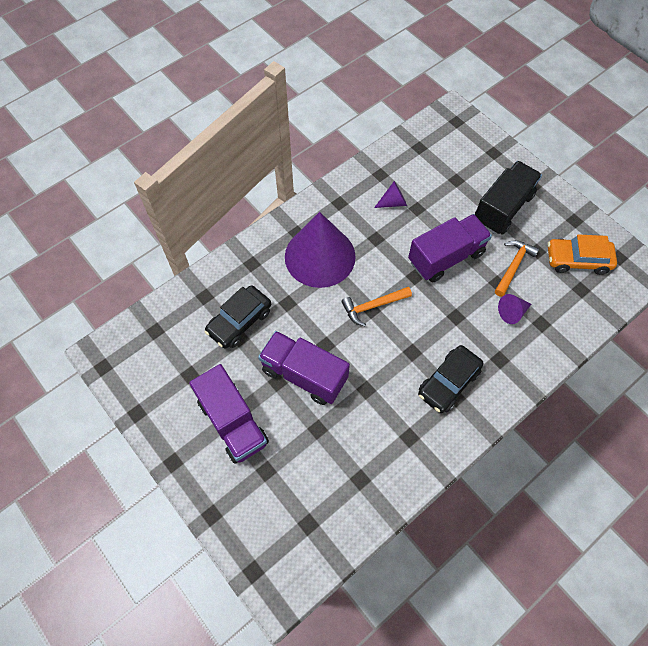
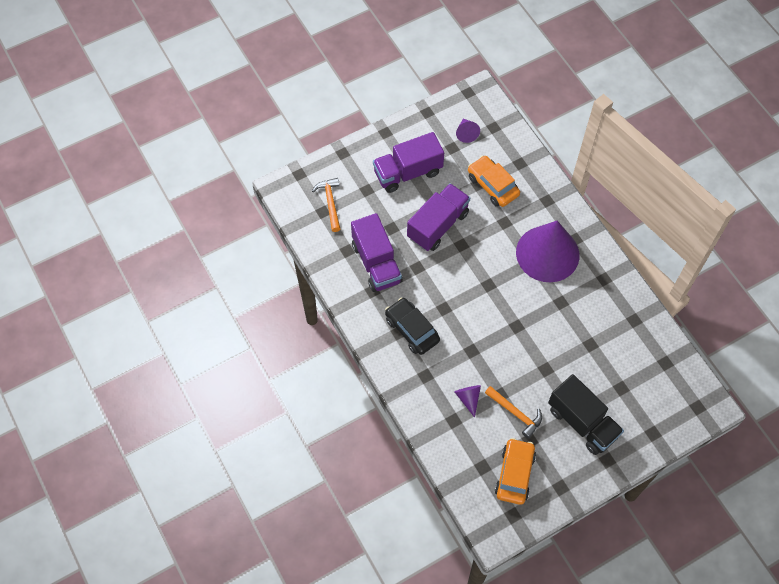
camera: 100 degrees right, 0 degrees up
black car [205,285,271,349] -> orange car [468,155,520,207]
orange hammer [341,287,412,326] -> orange hammer moved to [312,178,340,232]
purple cone [374,181,407,208] -> purple cone moved to [456,118,480,143]
purple truck [408,214,492,282] -> purple truck moved to [351,213,402,292]

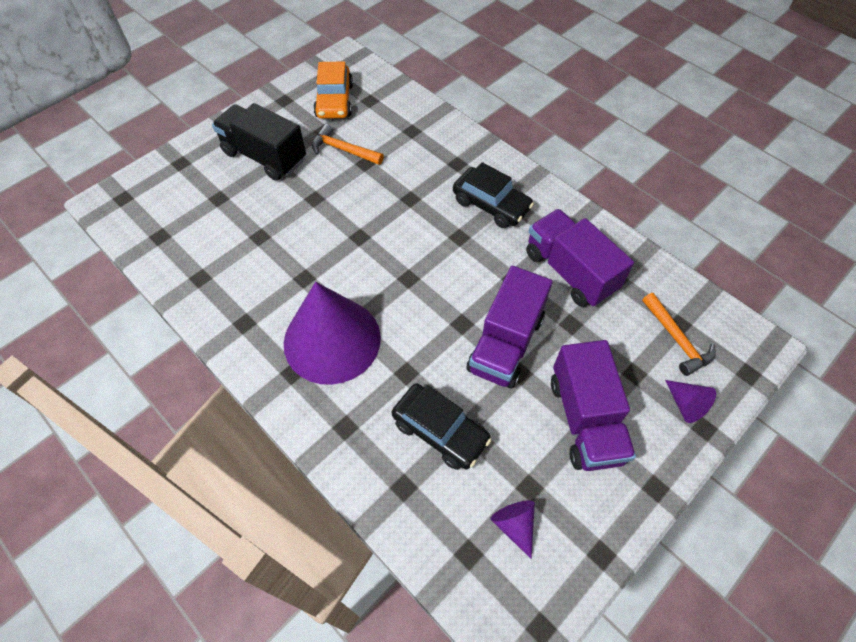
camera: 165 degrees right, 5 degrees down
purple truck [373,132,444,193] -> purple truck turned 120 degrees clockwise [551,340,636,471]
purple cone [454,385,481,418] -> purple cone moved to [665,380,716,423]
orange car [468,155,520,207] -> black car [392,384,492,470]

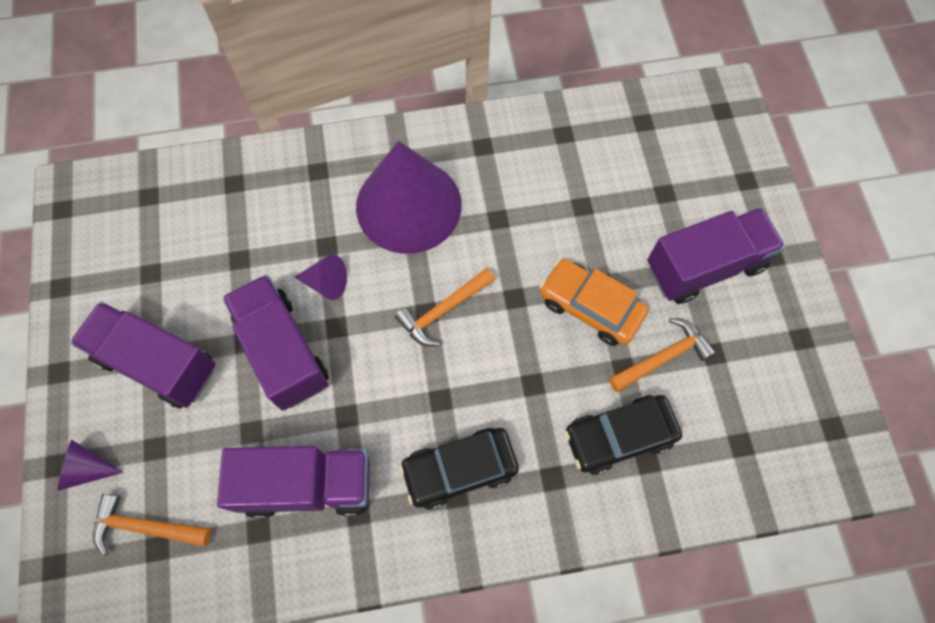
camera: 125 degrees right, 10 degrees up
black truck [212,103,306,181] -> purple truck [647,208,785,304]
orange car [313,61,353,119] -> orange car moved to [540,259,648,346]
black car [392,384,492,470] -> black car moved to [564,395,682,475]
purple cone [490,500,535,559] -> purple cone moved to [295,254,347,300]
none -> orange hammer [395,268,495,347]

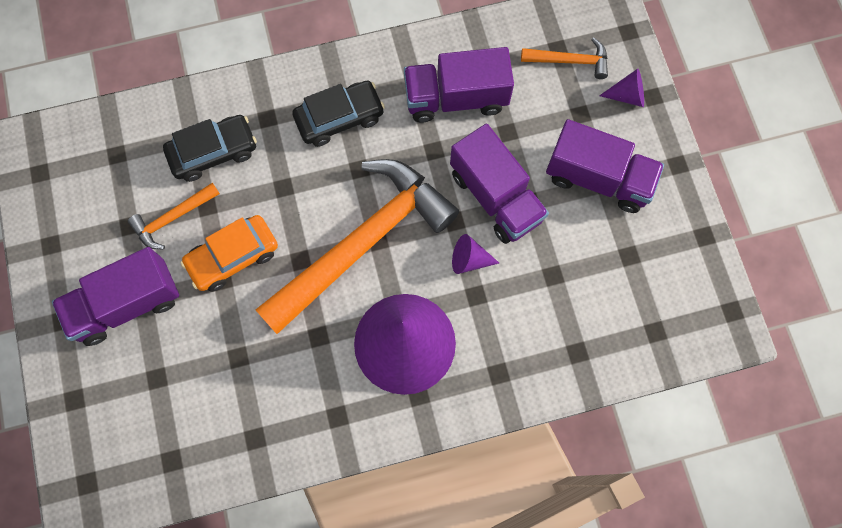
camera: 175 degrees right, 5 degrees up
orange hammer [395,268,495,347] -> orange hammer [256,159,459,334], size x2.33
orange car [540,259,648,346] -> orange car turned 120 degrees clockwise [181,215,278,292]

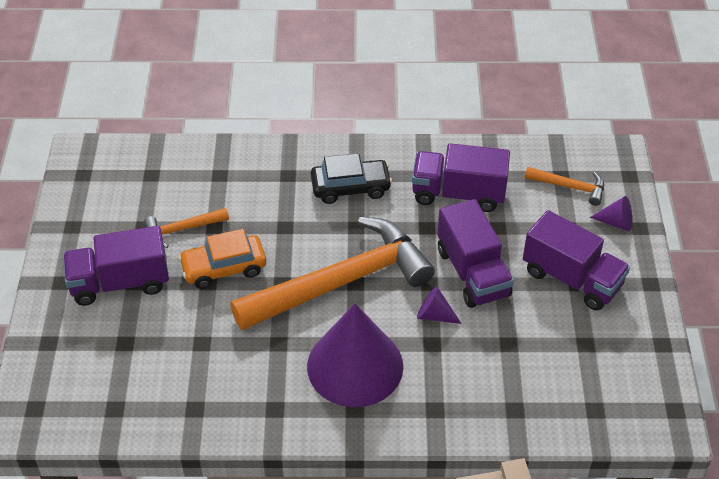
camera: 15 degrees right, 25 degrees down
black car [163,115,257,182] -> none

